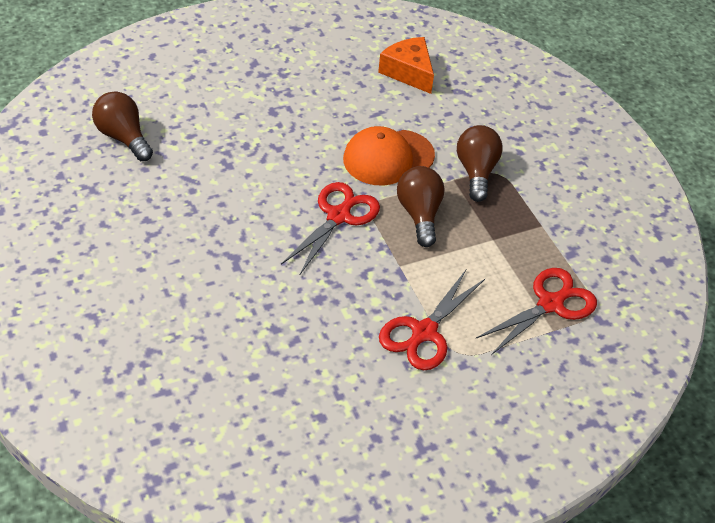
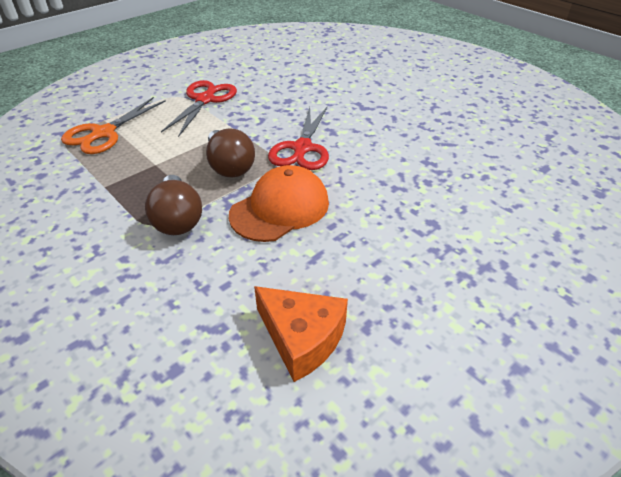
camera: 165 degrees right, 5 degrees down
brown light bulb [92,92,153,161] -> none
red scissors [476,268,597,354] -> orange scissors [61,97,166,154]

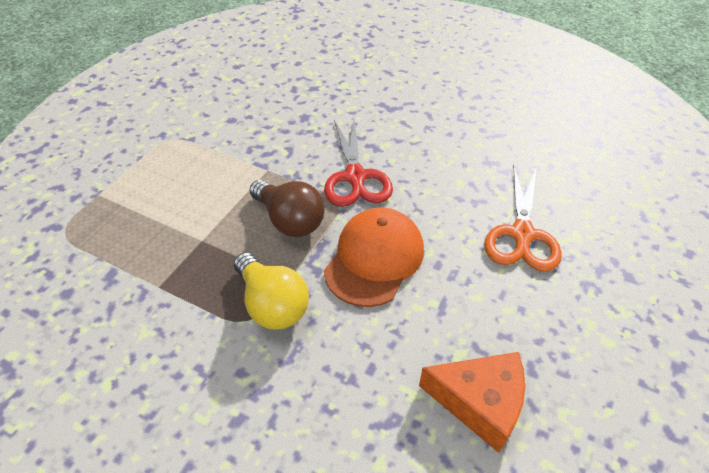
camera: 20 degrees left, 5 degrees up
orange scissors [61,97,166,154] -> orange scissors moved to [485,167,562,272]
brown light bulb [145,175,202,235] -> yellow light bulb [234,253,309,330]
red scissors [161,80,237,137] -> none

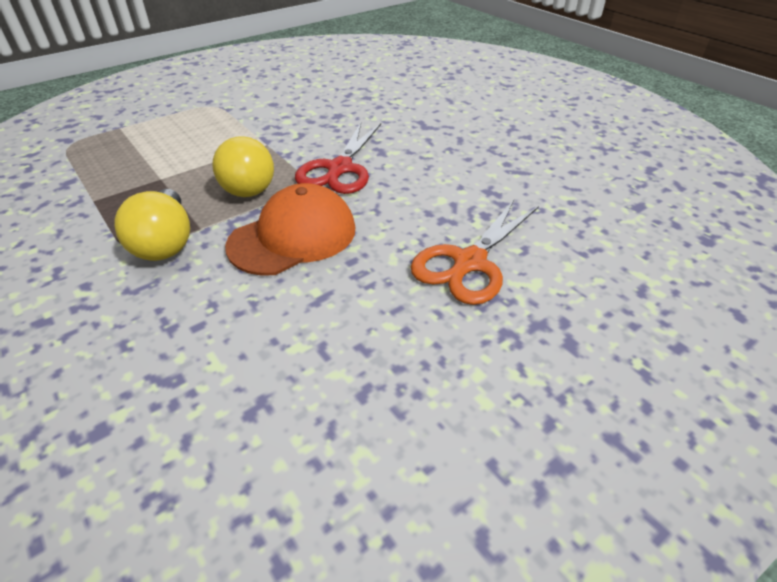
camera: 25 degrees right, 5 degrees down
brown light bulb [249,180,325,237] -> yellow light bulb [212,136,274,197]
orange cheese [419,352,525,453] -> none

